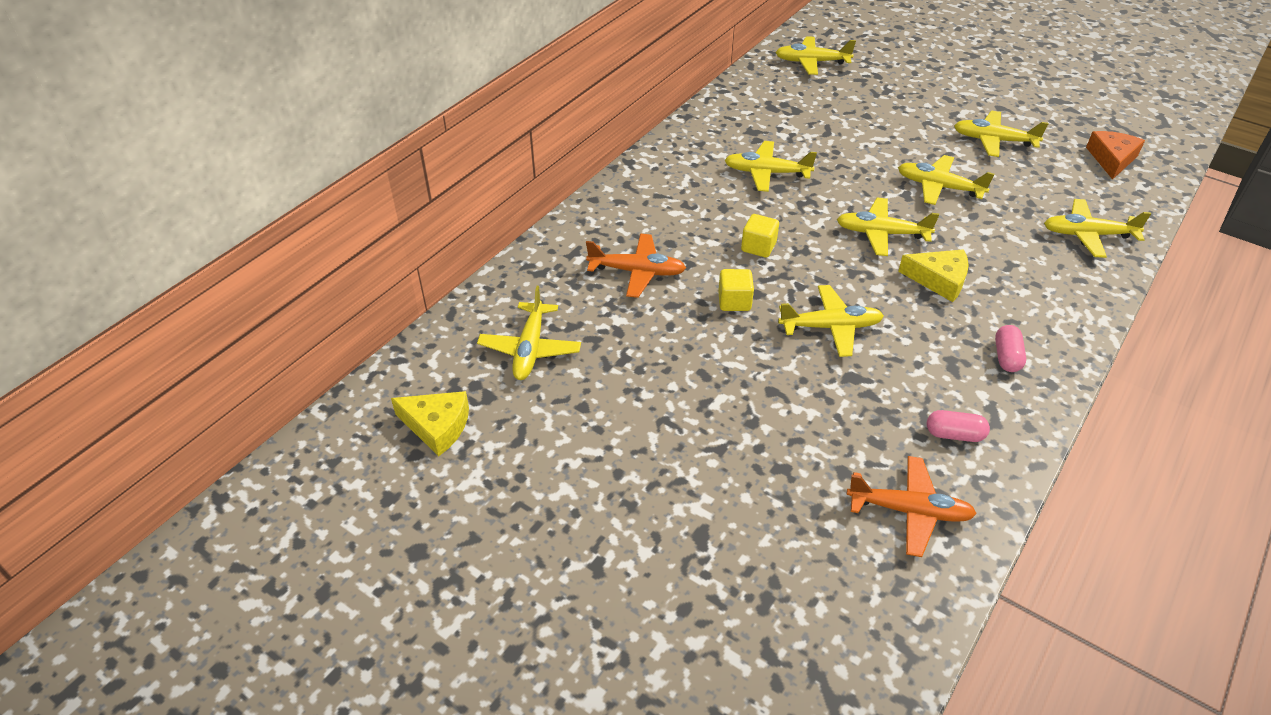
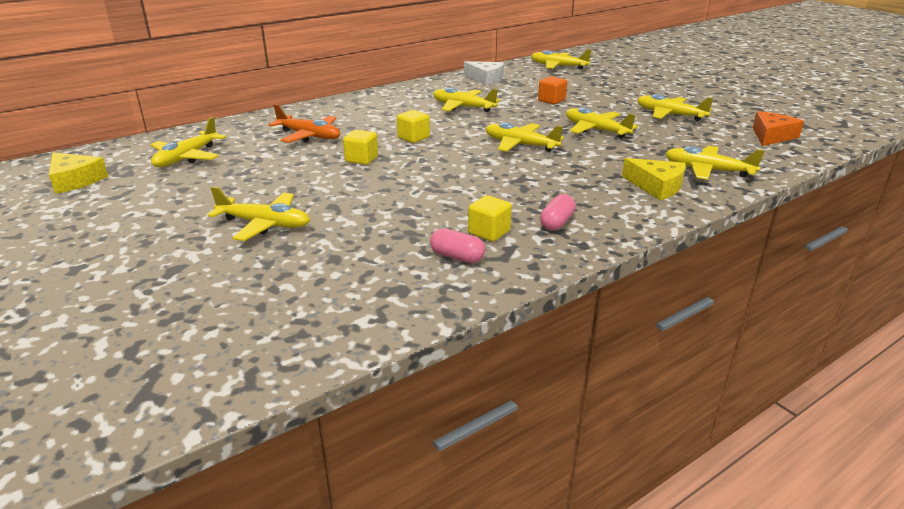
camera: 20 degrees right, 15 degrees down
yellow plane [778,285,884,357] -> yellow plane moved to [207,187,310,241]
orange plane [847,456,977,557] -> none
yellow cheese [898,249,968,302] -> yellow cheese moved to [622,158,686,200]
none -> white cheese [464,61,504,86]
none -> yellow cube [468,195,512,242]
none -> orange cube [538,76,567,104]

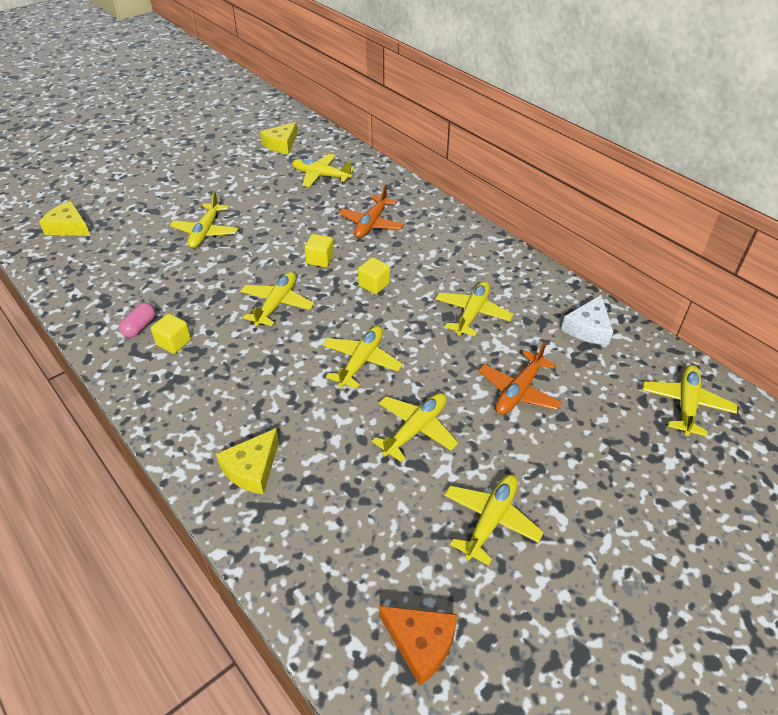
camera: 85 degrees right, 15 degrees up
orange cube [538,76,567,104] -> orange plane [478,342,562,415]
pink capsule [540,194,576,231] -> none
yellow plane [665,146,765,180] -> yellow plane moved to [240,272,314,326]
none -> yellow cheese [39,201,90,236]

